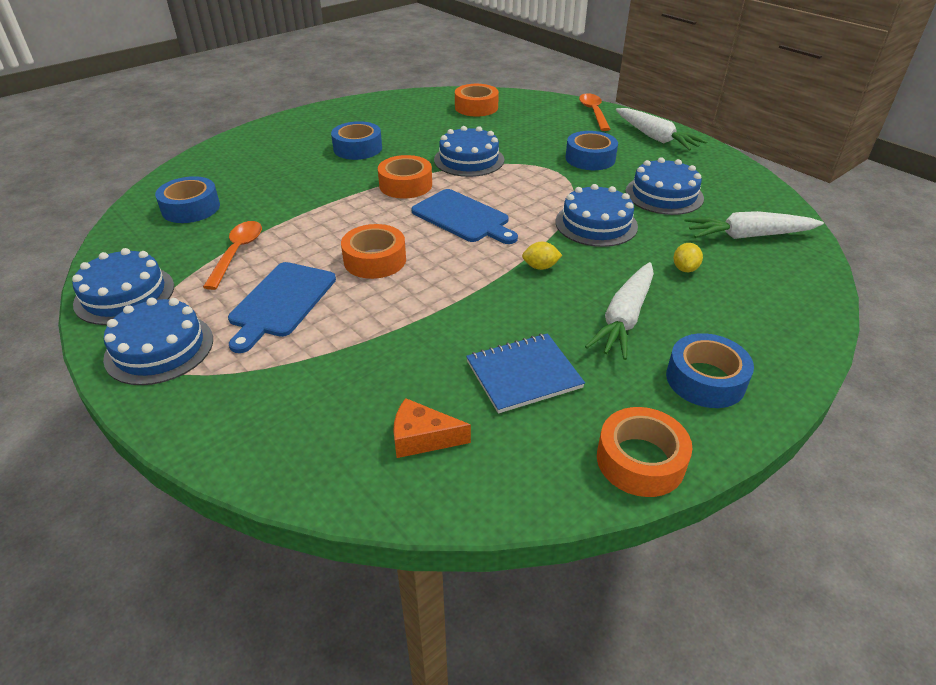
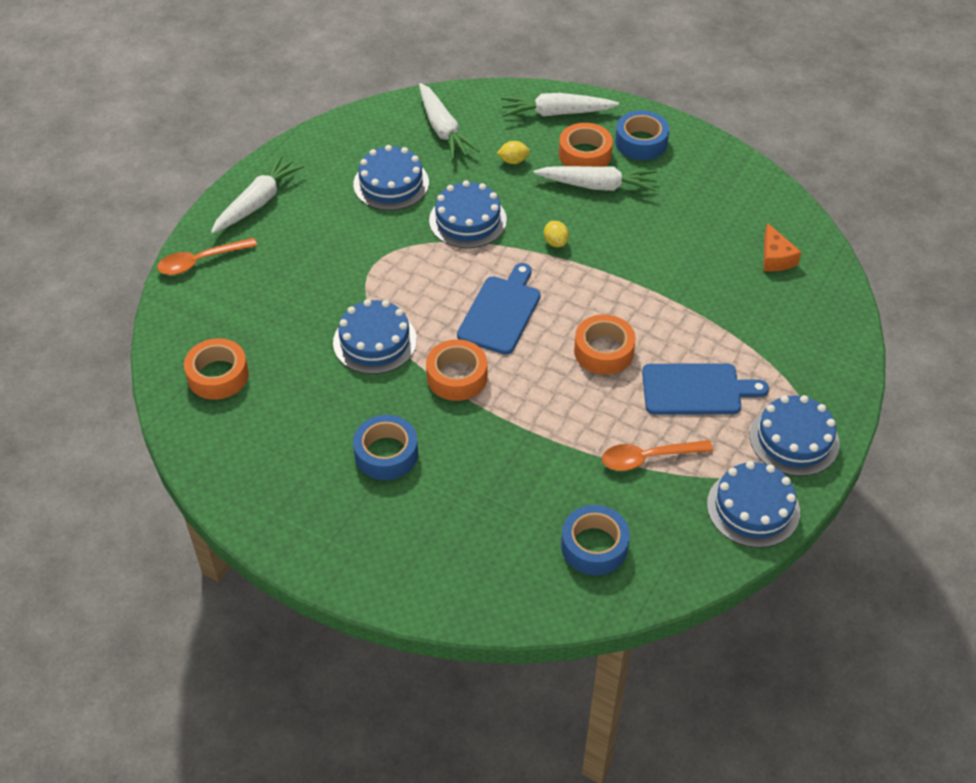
camera: 110 degrees left, 10 degrees up
blue notebook [466,333,585,414] -> none
blue tape [565,131,618,170] -> none
orange tape [597,407,692,497] -> orange tape moved to [559,123,613,167]
none -> white carrot [501,93,619,117]

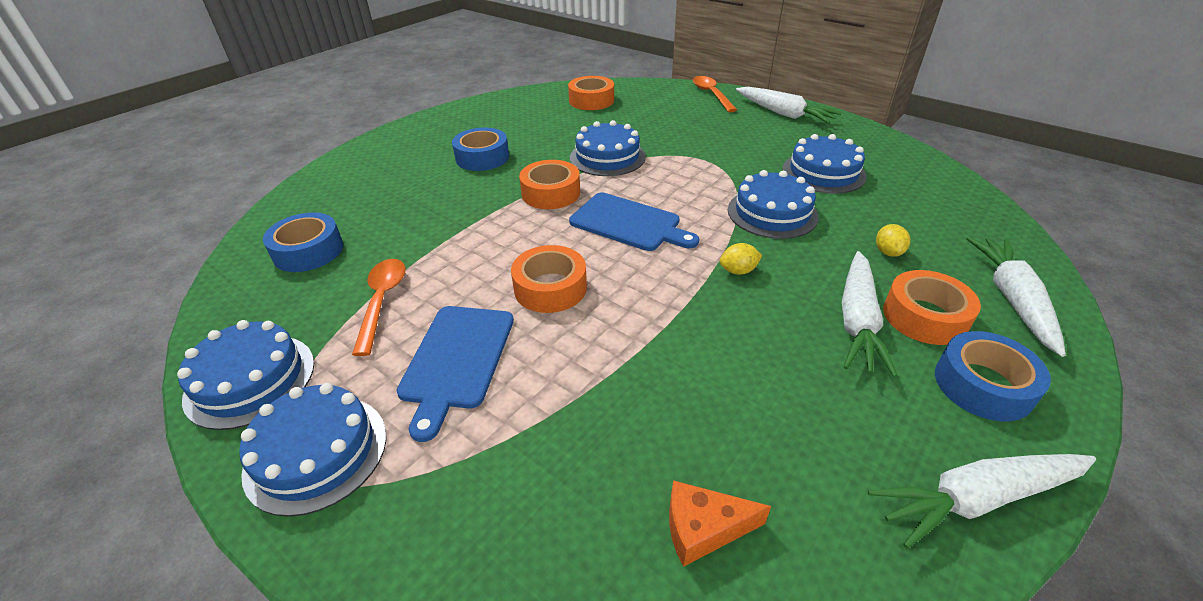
camera: 100 degrees right, 10 degrees down
white carrot [419,83,480,160] -> white carrot moved to [868,454,1096,549]

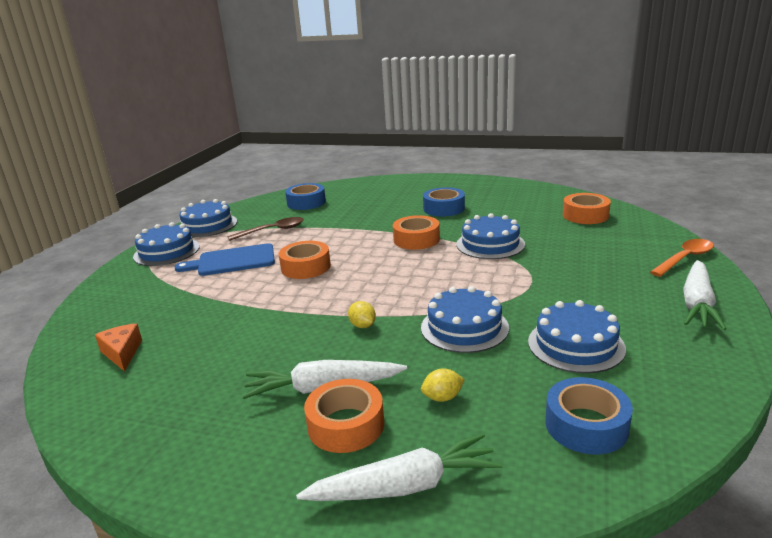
camera: 70 degrees right, 15 degrees down
orange spoon [352,259,406,356] -> brown spoon [228,217,304,241]
blue cutting board [569,193,699,251] -> none
white carrot [868,454,1096,549] -> none
blue tape [935,331,1051,422] -> blue tape moved to [545,377,633,454]

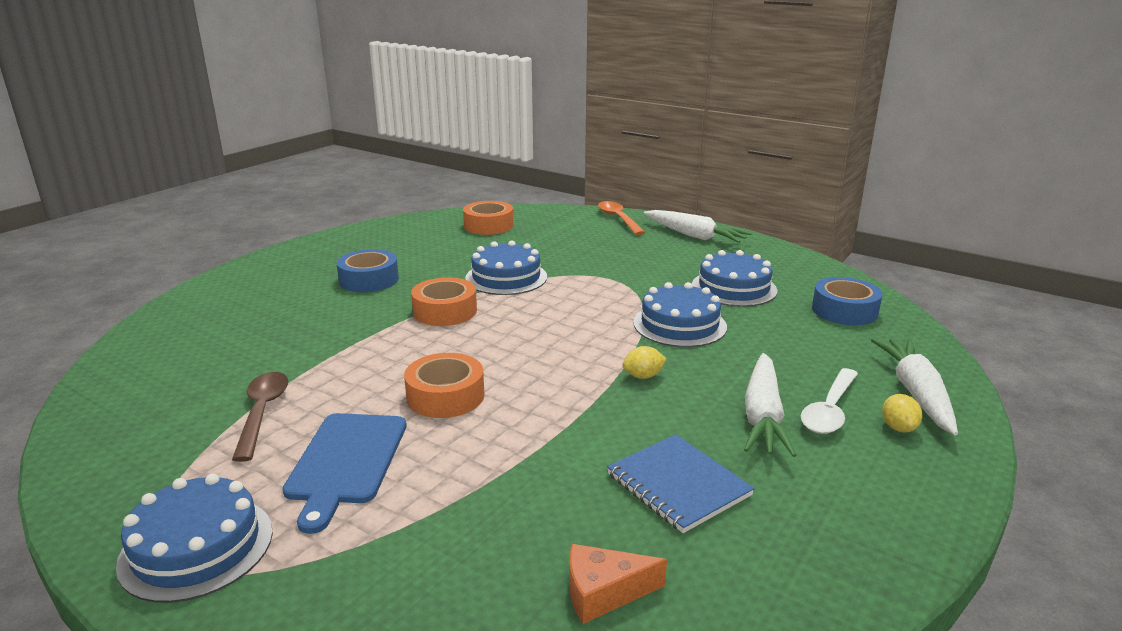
camera: 75 degrees left, 0 degrees up
blue cake [179,199,237,237] -> none
blue tape [285,183,326,210] -> none
orange tape [304,379,384,453] -> white spoon [801,368,858,434]
yellow lemon [421,368,465,402] -> yellow lemon moved to [882,394,923,433]
none -> blue notebook [607,434,755,533]

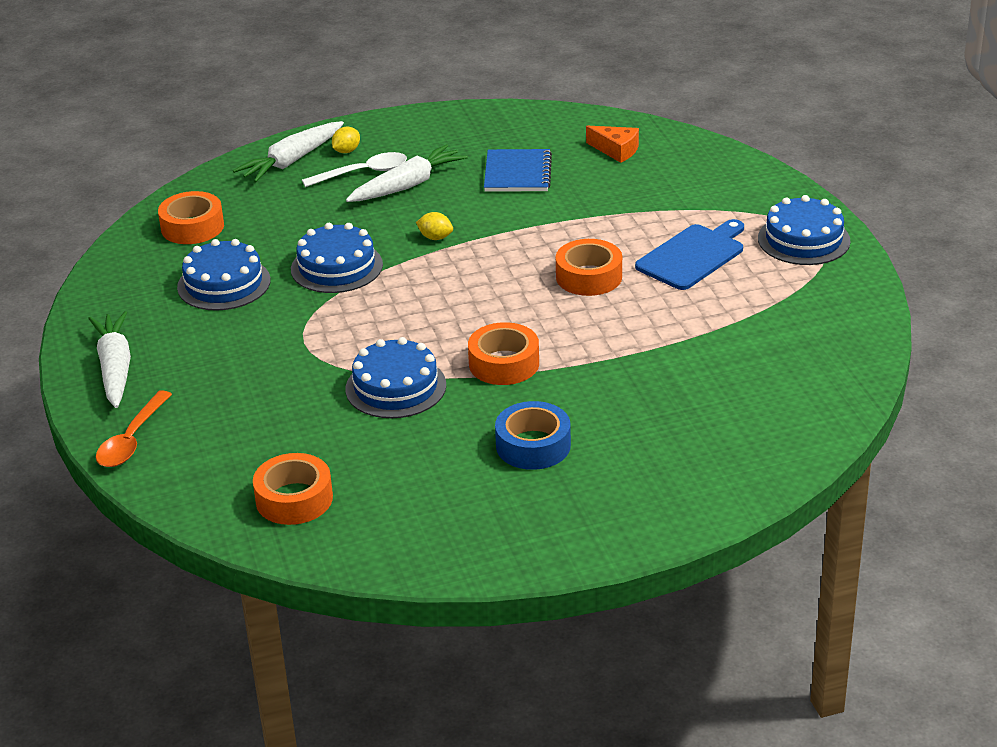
camera: 140 degrees left, 10 degrees up
brown spoon [232,372,289,462] -> none
blue tape [812,277,882,325] -> orange tape [158,191,224,244]

